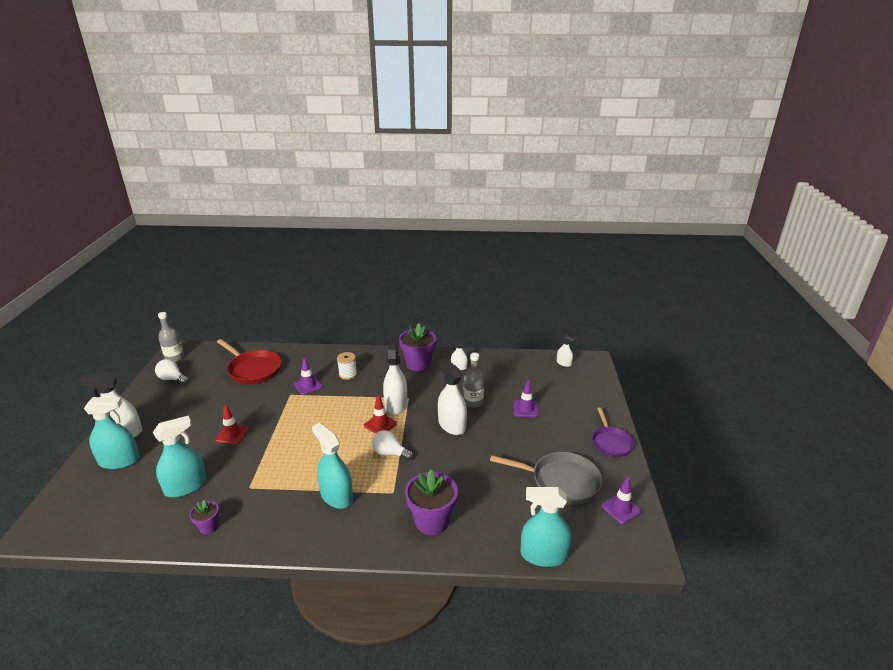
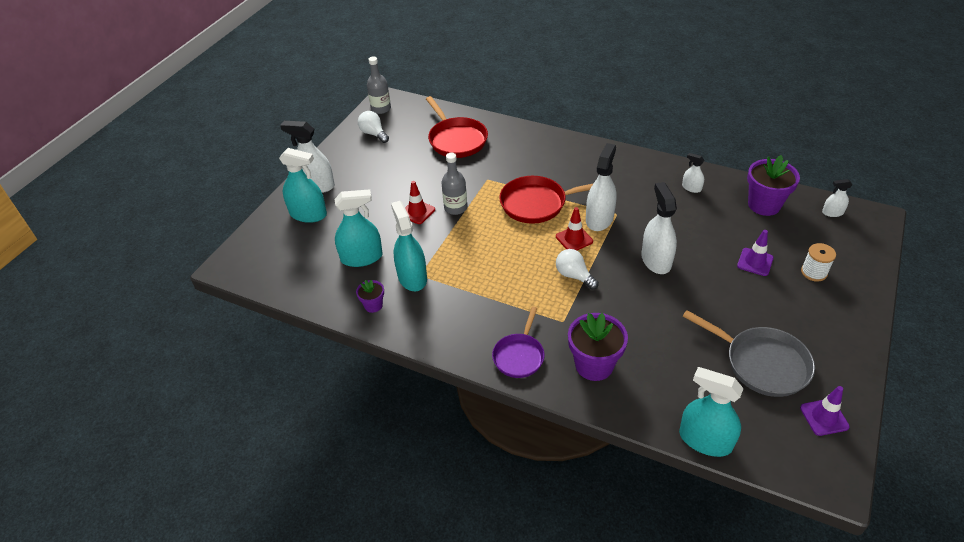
camera: 25 degrees right, 15 degrees up
purple traffic cone [294,358,323,395] -> none
turquoise spray bottle [312,423,353,509] -> turquoise spray bottle moved to [391,201,427,291]
white spool [337,352,357,380] -> white spool moved to [801,243,836,282]
purple flower pot [399,323,436,371] -> purple flower pot moved to [747,155,800,216]
grey bottle [463,353,484,408] -> grey bottle moved to [441,152,467,215]
white spray bottle [557,335,576,367] -> white spray bottle turned 120 degrees clockwise [822,179,852,217]
purple pan [592,408,634,457] -> purple pan moved to [492,307,545,378]
none -> red pan [499,176,594,224]

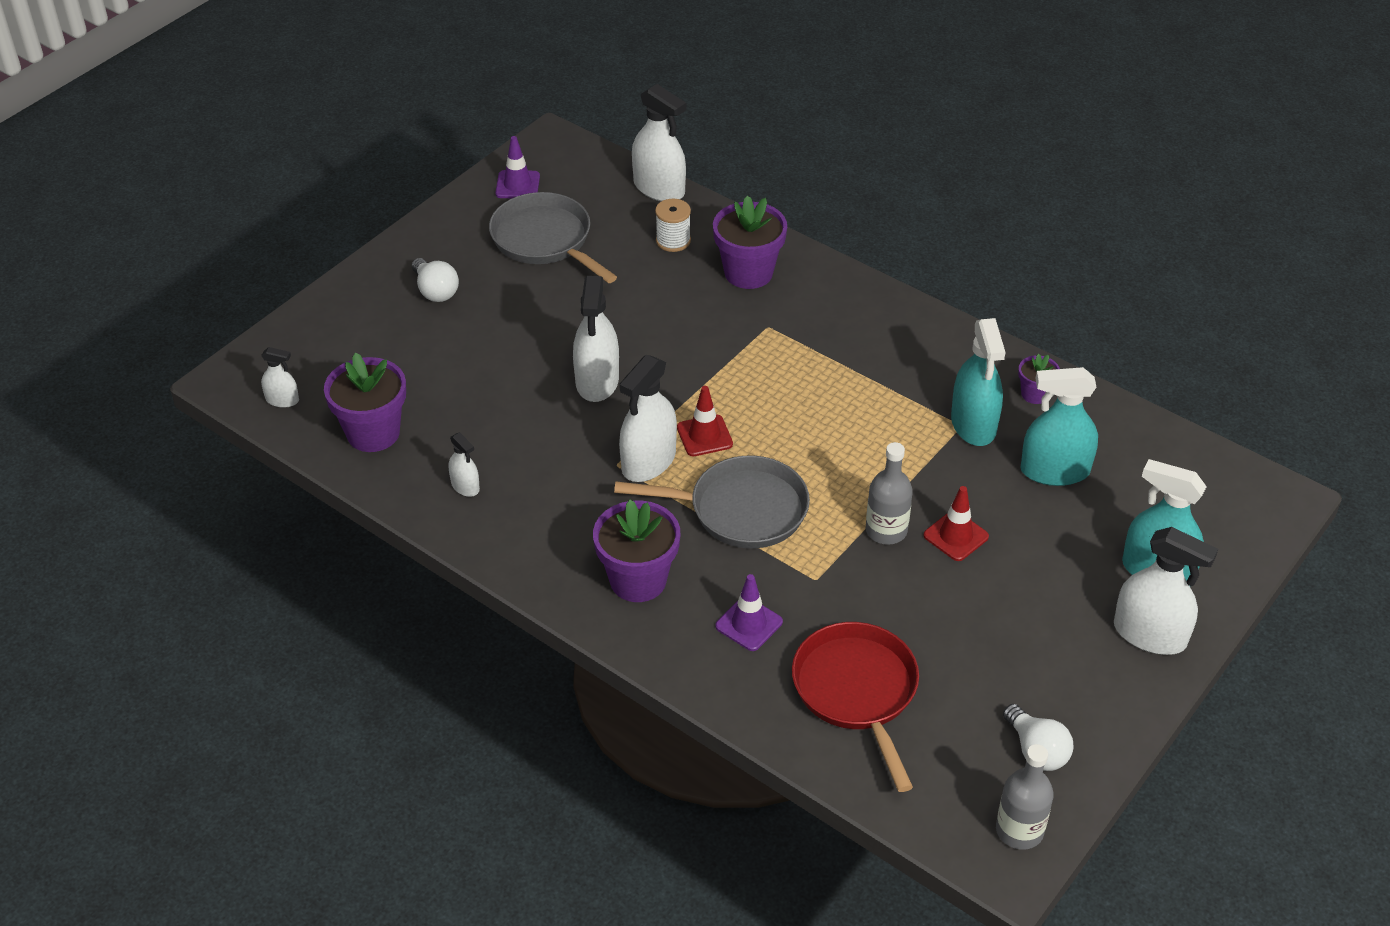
camera: 170 degrees left, 0 degrees up
purple pan [492,307,545,378] -> none
red pan [499,176,594,224] -> grey pan [614,456,810,548]
white light bulb [556,249,599,290] -> white light bulb moved to [412,258,459,302]
turquoise spray bottle [679,367,744,457] -> white spray bottle [632,84,686,201]
purple traffic cone [737,230,774,276] -> purple traffic cone moved to [715,574,783,651]
white spool [801,243,836,282] -> white spool moved to [655,199,691,252]
none -> purple flower pot [593,499,680,602]

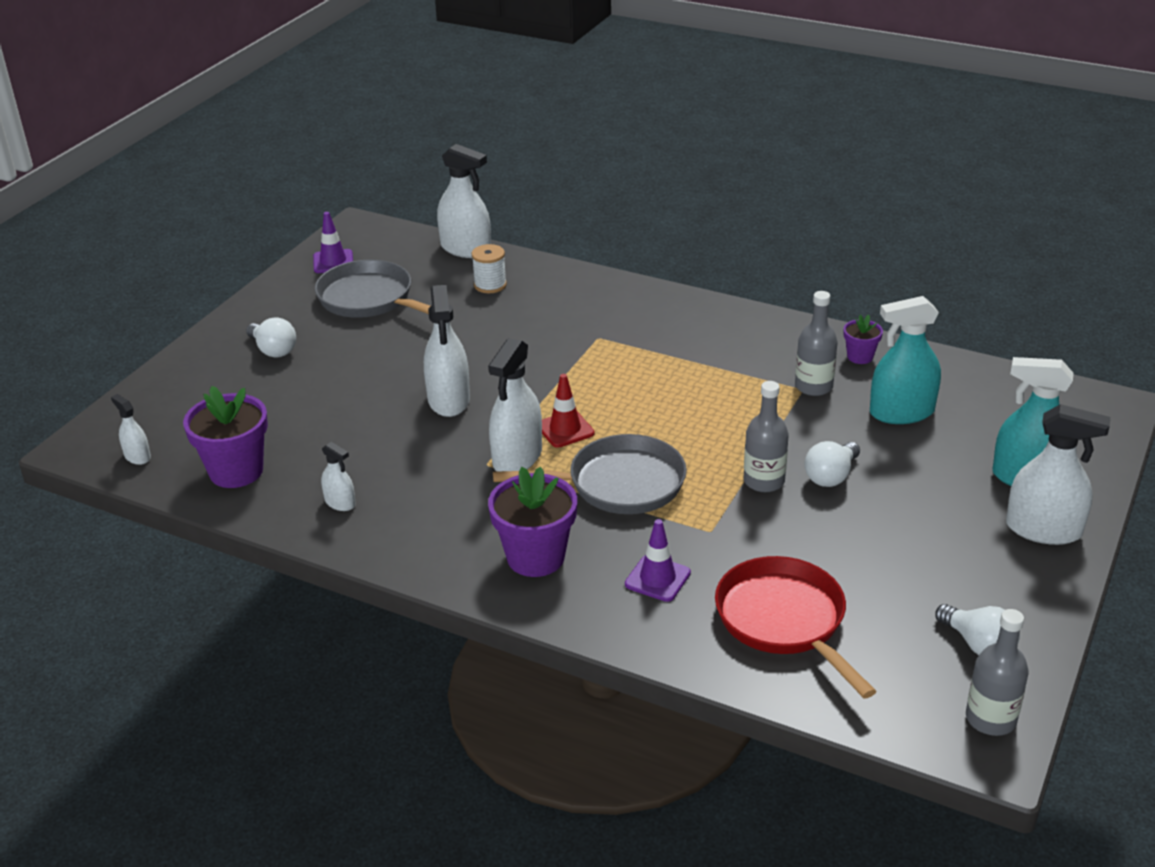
camera: 10 degrees left, 10 degrees down
white spray bottle [261,347,299,408] -> white spray bottle turned 135 degrees counterclockwise [111,394,151,465]
purple flower pot [713,195,787,289] -> none
red traffic cone [924,486,989,561] -> white light bulb [804,441,860,487]
turquoise spray bottle [951,318,1005,446] -> grey bottle [795,291,838,396]

